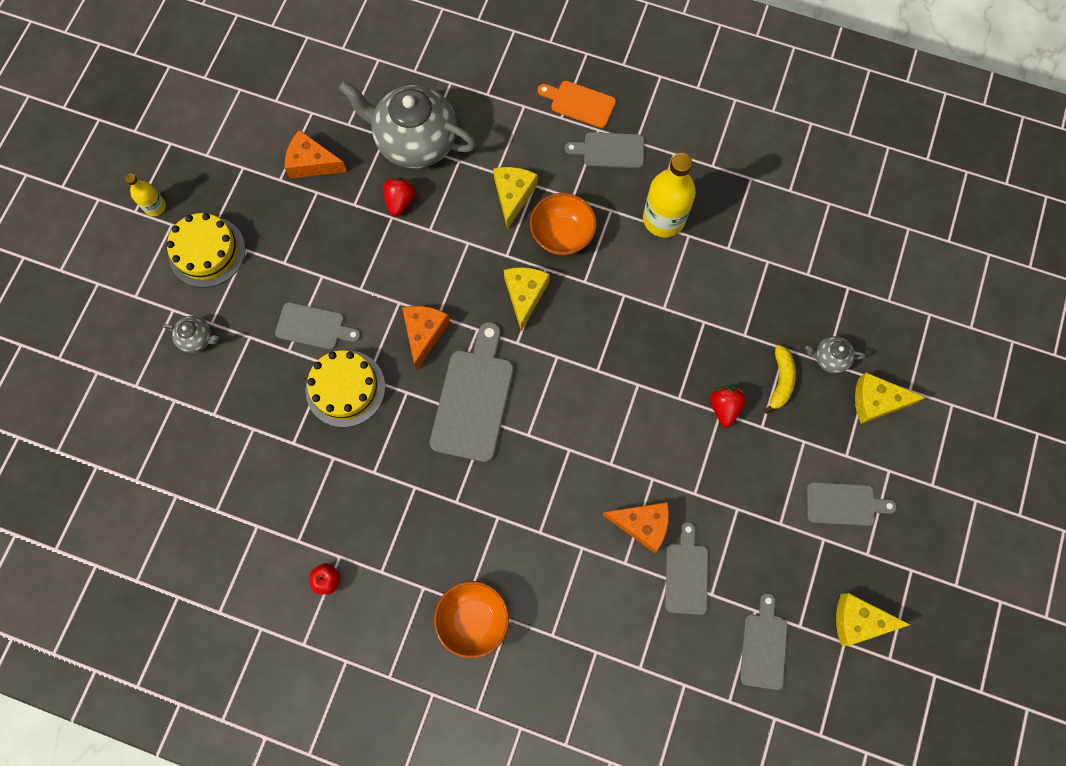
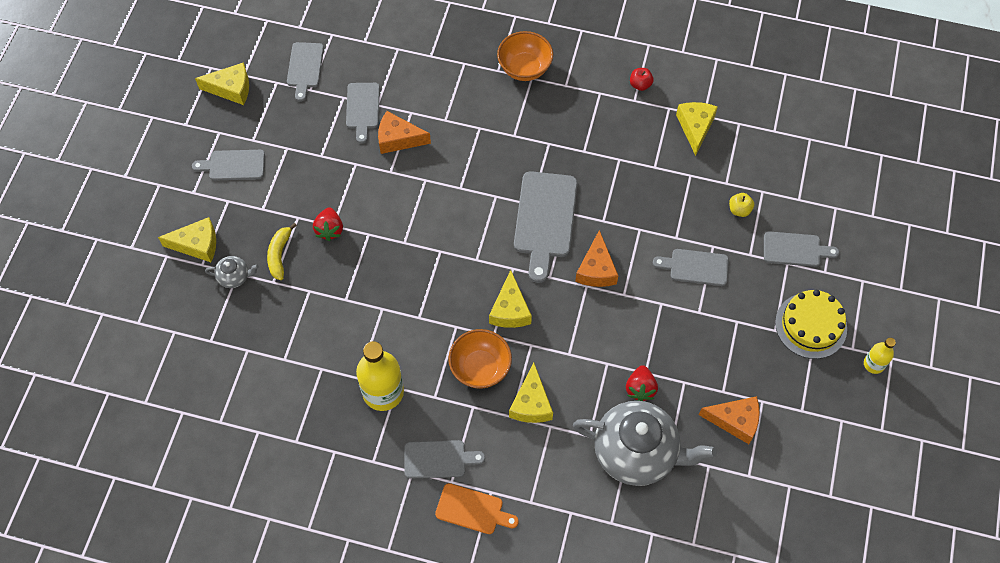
camera: 175 degrees right, 10 degrees down
grey teapot [163,316,219,353] -> grey cutting board [764,231,839,267]
yellow cake [305,350,385,427] -> none
none -> yellow cheese [676,102,718,156]
none -> yellow apple [729,193,754,217]

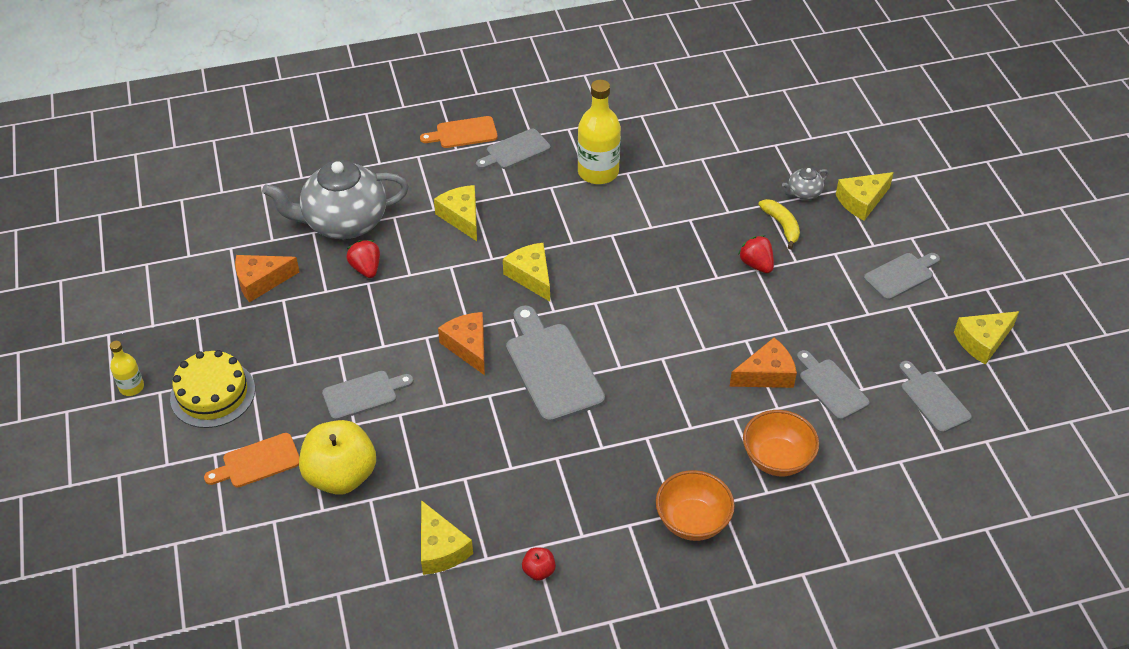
camera: 150 degrees right, 15 degrees down
orange bowl [448,329,512,389] -> orange bowl moved to [743,410,819,476]
yellow apple [729,193,754,217] -> yellow apple [299,420,376,495], size x2.37
grey cutting board [764,231,839,267] -> orange cutting board [204,433,299,487]

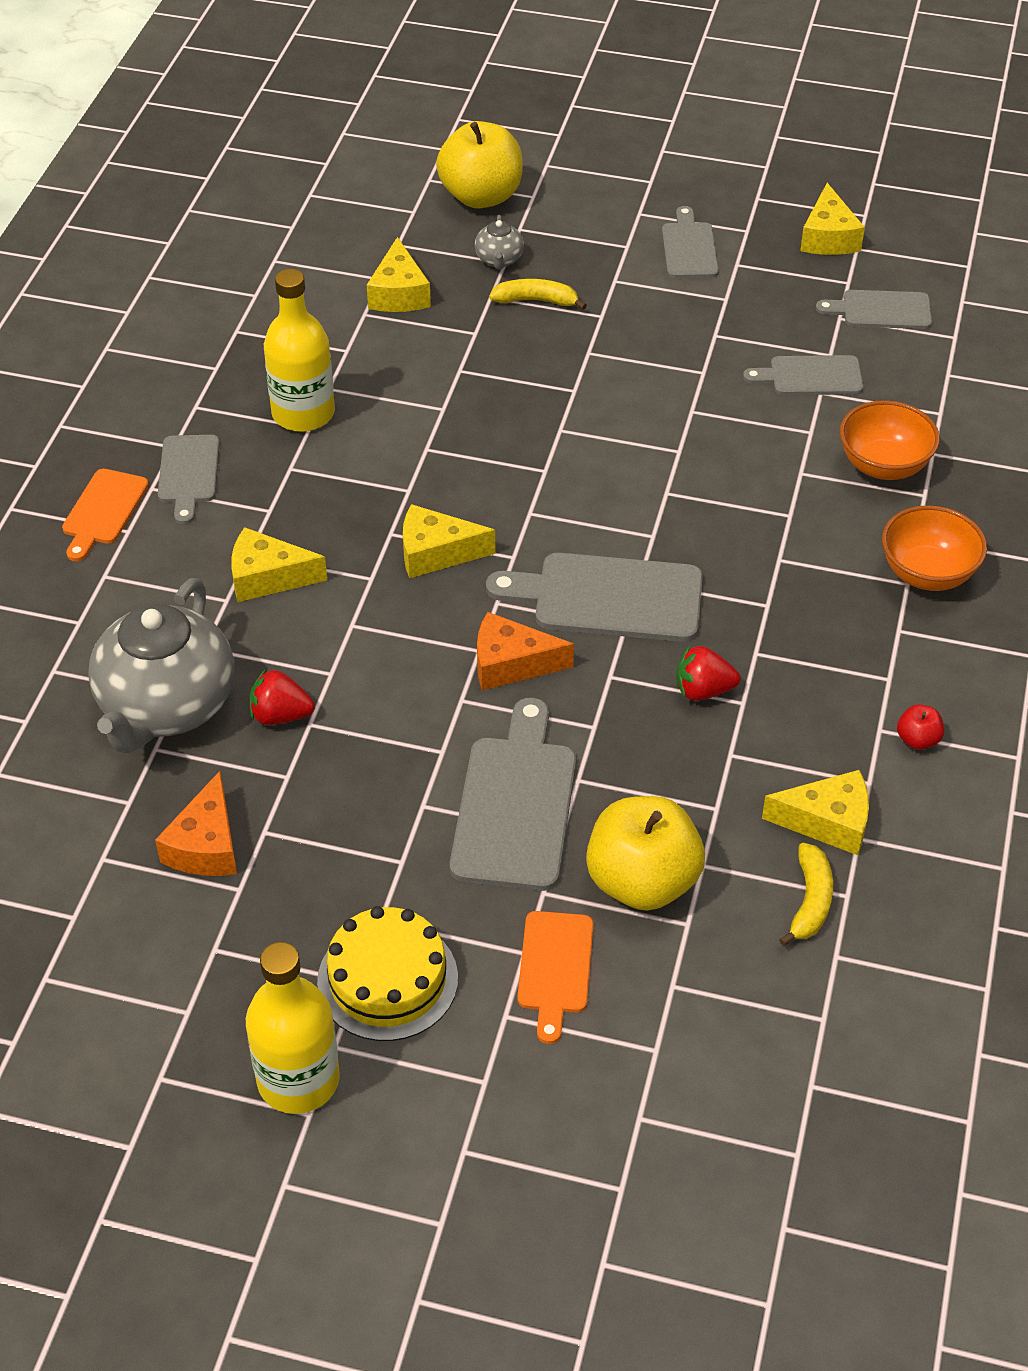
camera: 60 degrees left, 0 degrees up
yellow bottle [110,341,144,396] -> yellow bottle [246,942,340,1114], size x1.90
grey cutting board [322,371,414,420] -> grey cutting board [450,698,576,891], size x1.66
orange cheese [729,338,797,388] -> none
red strawberry [738,235,774,273] -> red strawberry moved to [676,645,740,701]
yellow cheese [836,172,894,221] -> yellow cheese moved to [367,237,431,312]
none -> yellow apple [436,121,523,209]
none -> yellow banana [779,843,833,946]

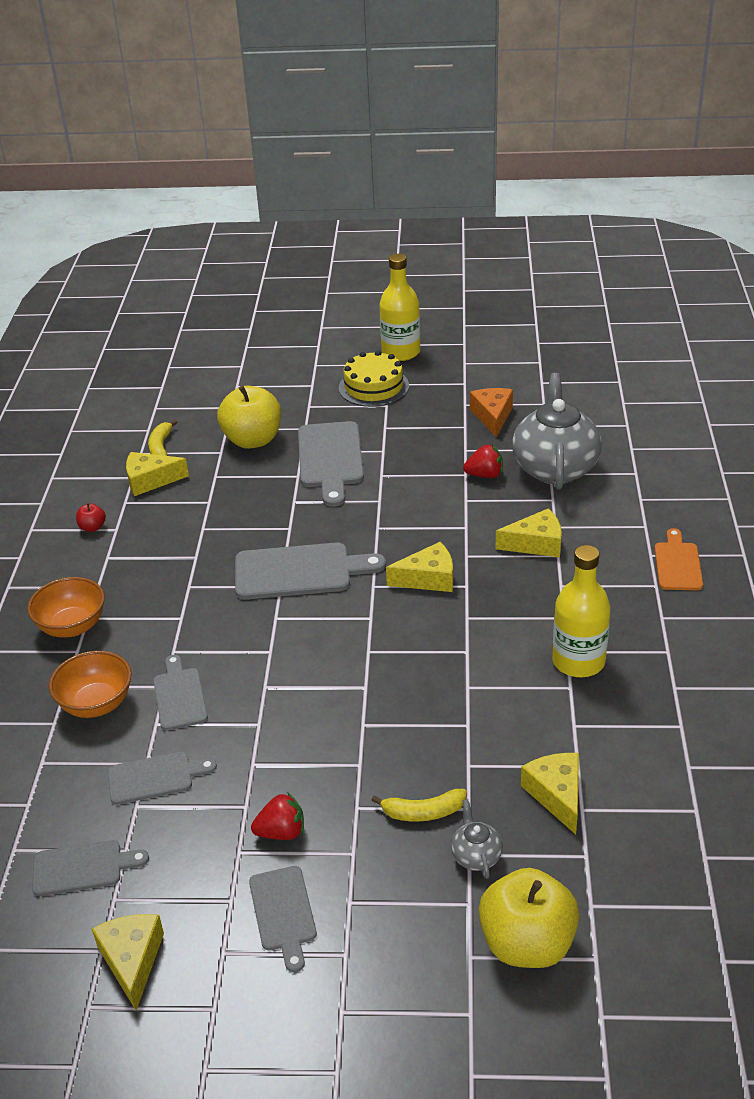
camera: 170 degrees right, 10 degrees down
grey cutting board [158,435,220,524] -> grey cutting board moved to [153,655,208,731]
orange cheese [477,612,574,690] -> none
orange cutting board [517,911,594,1044] -> none
red strawberry [676,645,740,701] -> red strawberry moved to [251,792,304,840]

